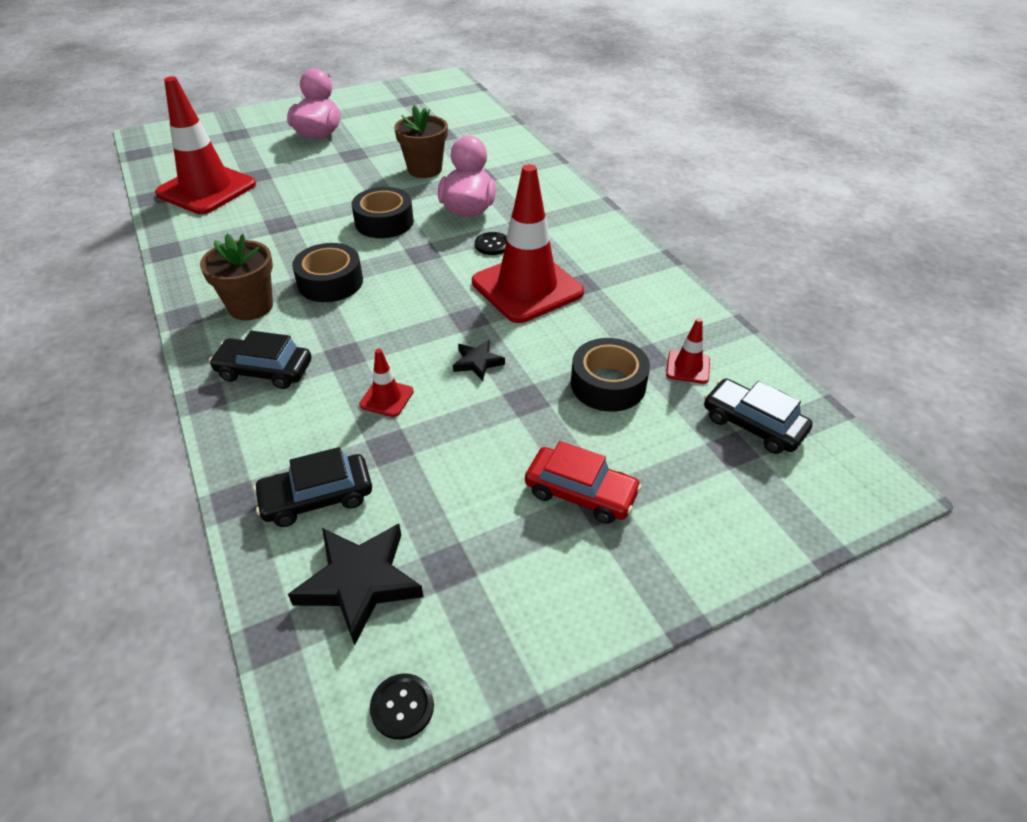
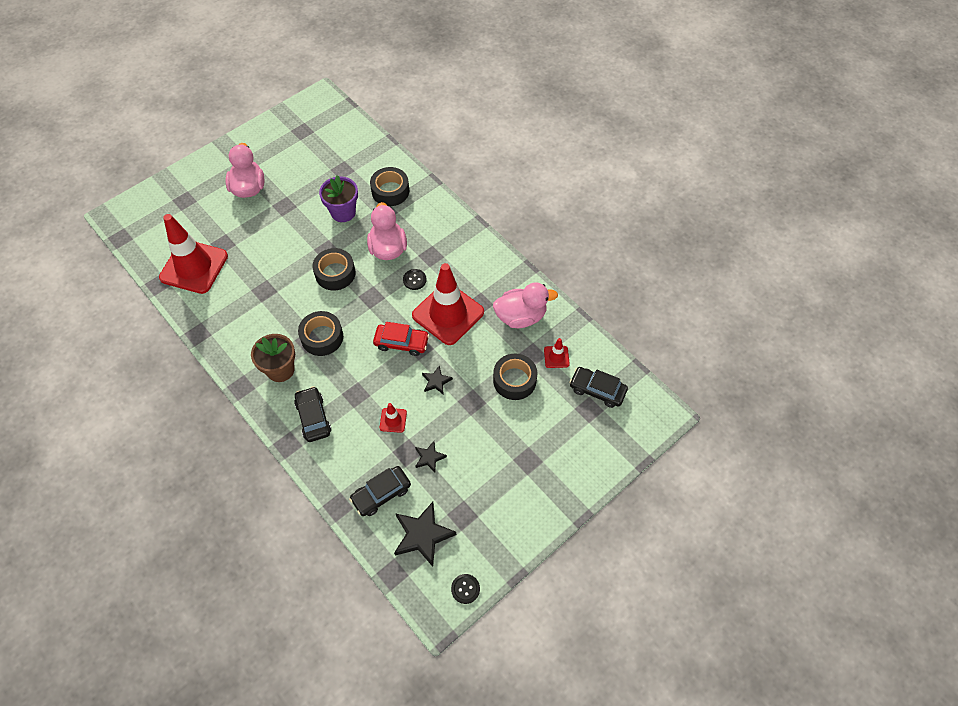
camera: 15 degrees left, 15 degrees up
black car [209,331,312,389] -> black car turned 75 degrees clockwise [294,386,331,442]
brown flower pot [394,105,448,178] -> purple flower pot [319,175,358,222]
red car [525,441,642,524] -> red car moved to [373,322,429,356]
none -> black tape [370,167,409,206]
none -> black star [415,441,447,472]
none -> pink duck [493,282,558,328]

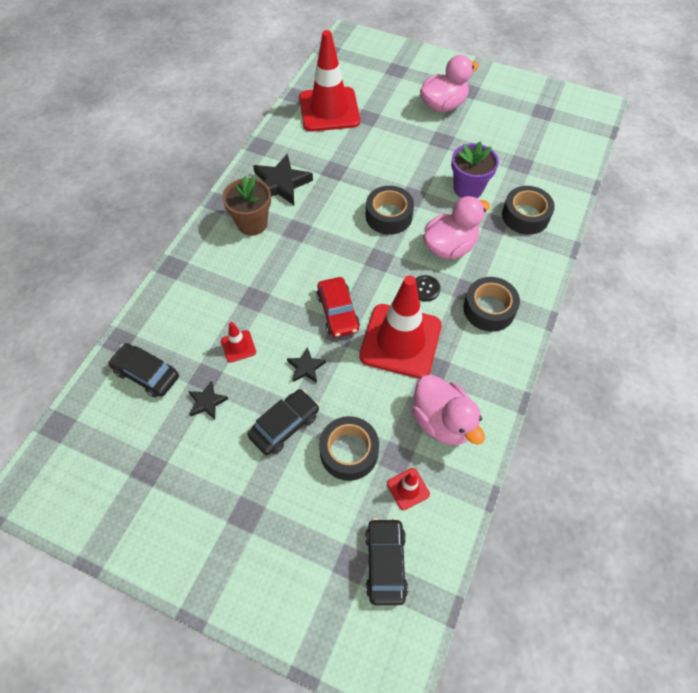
camera: 65 degrees right, 0 degrees up
black car [294,386,331,442] -> black car moved to [248,389,319,455]
black tape [298,311,343,356] -> black tape moved to [463,277,520,332]
black star [394,502,456,567] -> black star moved to [253,154,313,205]
black button [451,574,480,604] -> none

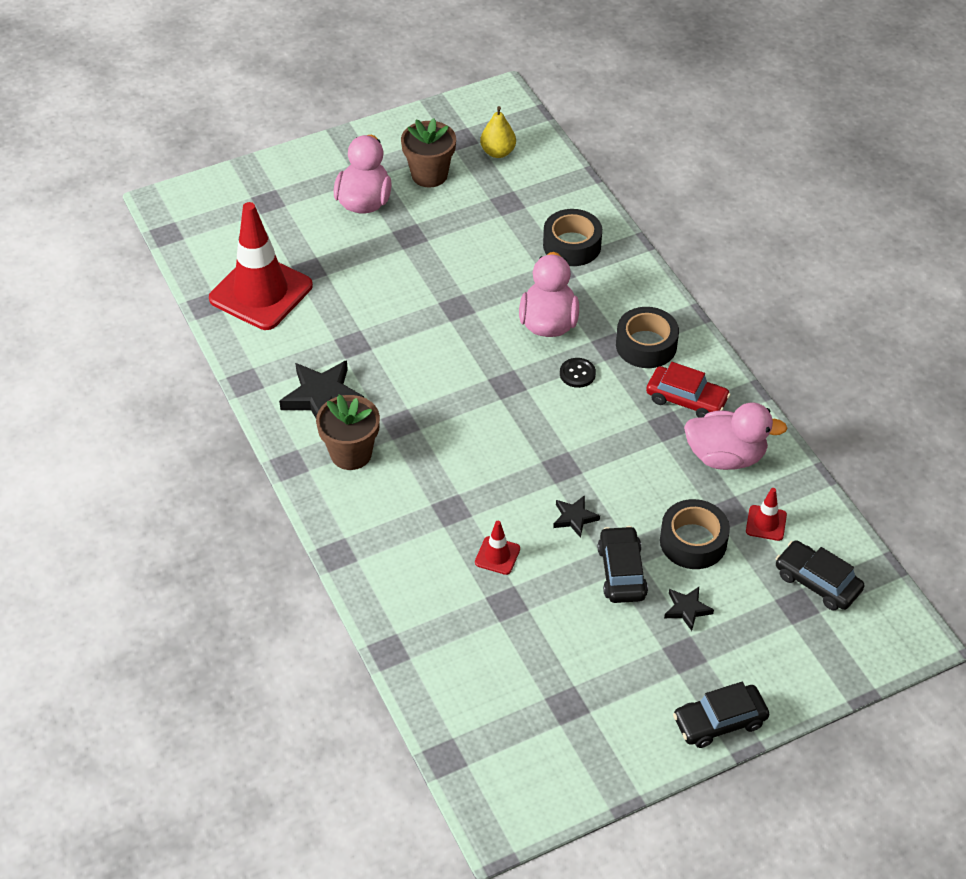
camera: 50 degrees left, 10 degrees down
black car [108,343,179,398] -> black car moved to [673,682,769,748]
black star [188,381,228,419] -> black star moved to [664,587,714,631]
red car [317,277,360,338] -> red car moved to [646,362,731,418]
red traffic cone [359,276,442,378] -> none
black tape [366,186,414,235] -> none
purple flower pot [451,142,499,198] -> none
none -> brown flower pot [401,118,456,188]
none -> yellow pear [480,106,516,158]

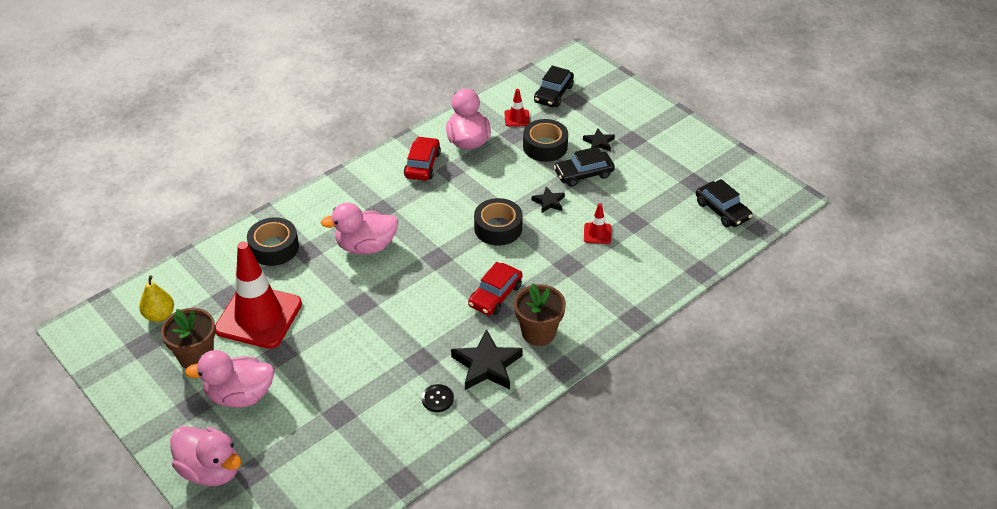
camera: 105 degrees left, 5 degrees down
red traffic cone [209,202,313,330] -> red traffic cone moved to [215,242,302,349]
black button [560,358,596,388] -> black button moved to [422,384,454,412]
black tape [616,307,679,368] -> black tape moved to [474,198,523,245]
black car [673,682,769,748] -> black car moved to [696,179,752,227]
none -> pink duck [170,426,242,486]
none -> red car [468,262,523,315]

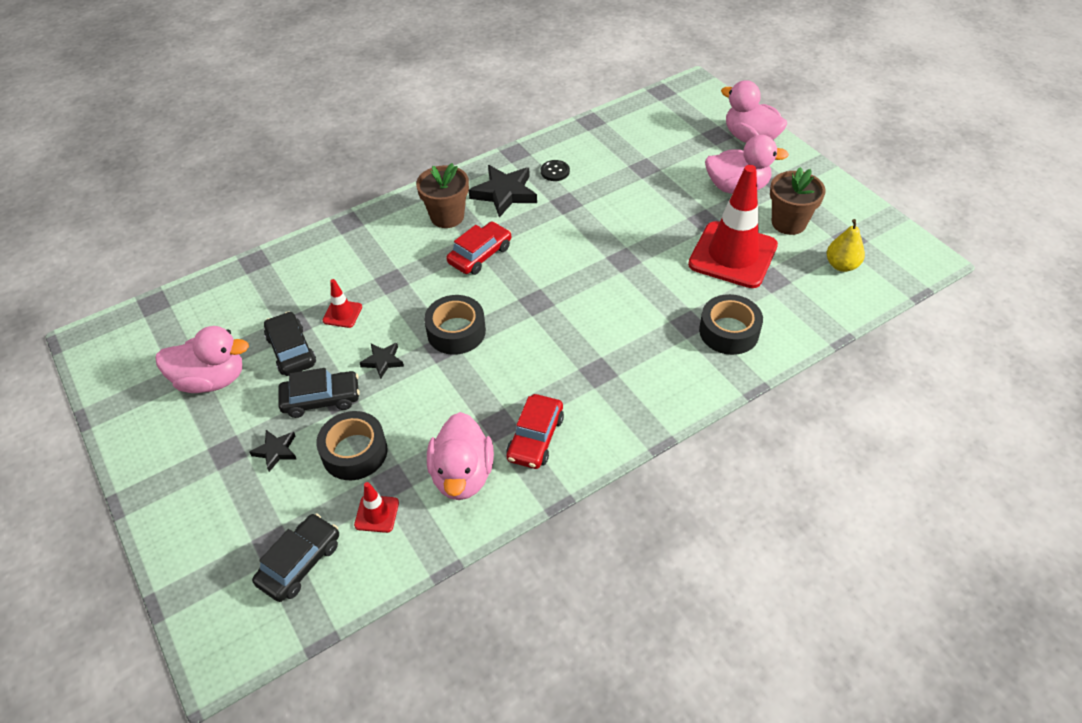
camera: 170 degrees left, 5 degrees up
pink duck [321,203,398,255] -> pink duck moved to [155,326,249,393]
black car [696,179,752,227] -> black car moved to [264,311,316,376]

